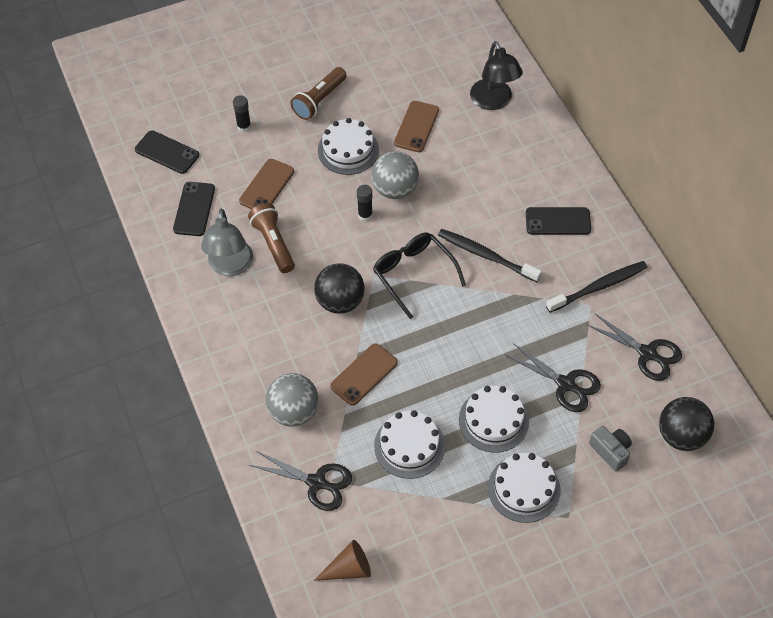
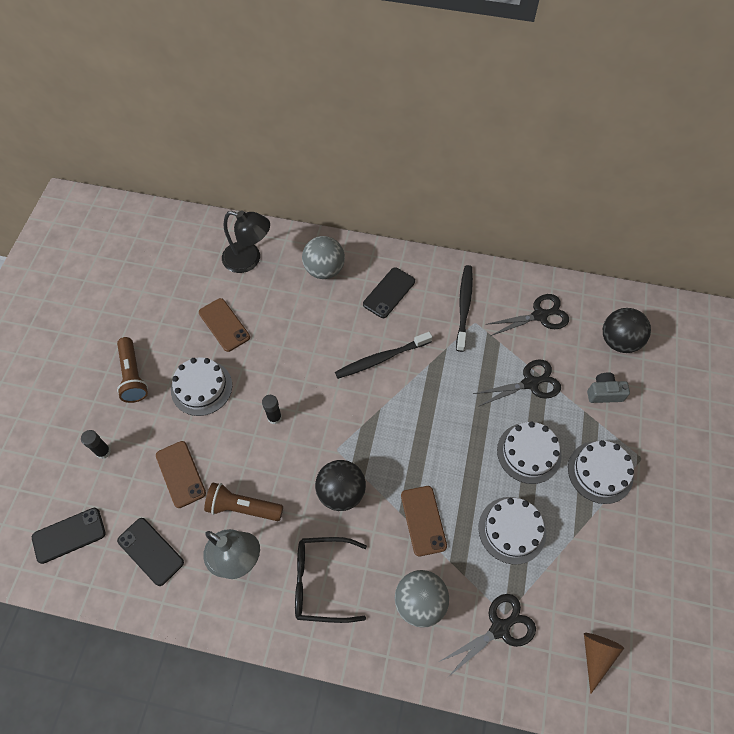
camera: 55 degrees left, 5 degrees up
grey ball [371,151,419,199] -> grey ball moved to [302,236,345,279]
black glasses [373,233,466,319] -> black glasses moved to [295,537,367,623]

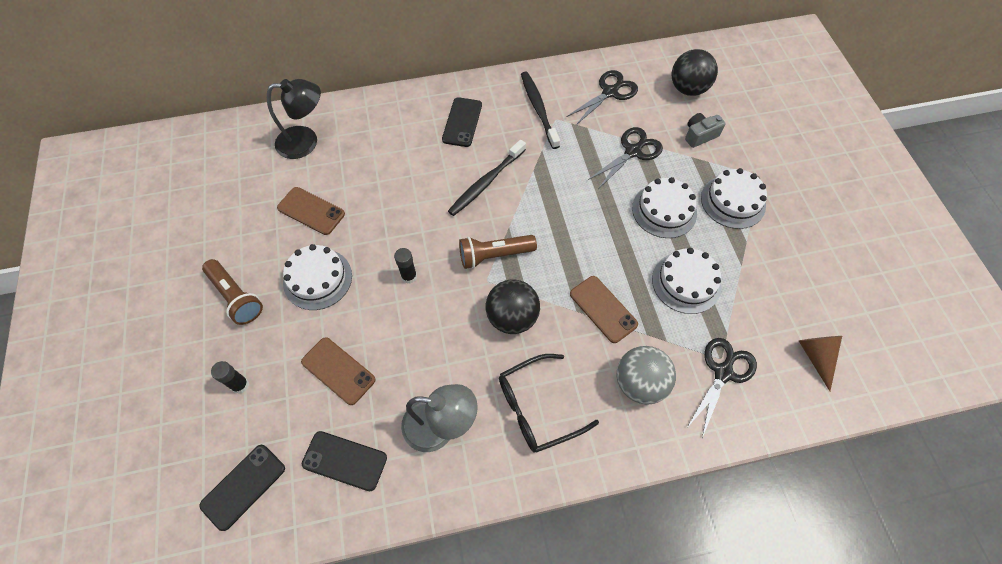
camera: 25 degrees left, 0 degrees up
brown flashlight [204,483,283,521] -> brown flashlight moved to [459,235,537,269]
grey ball [302,236,345,279] -> none

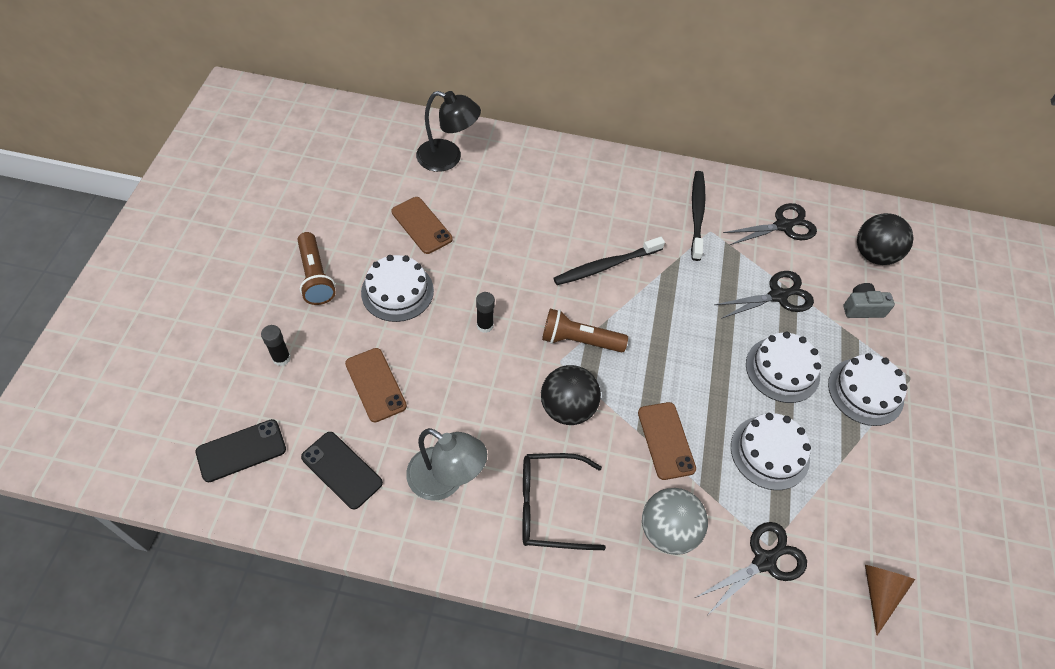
camera: 20 degrees right, 5 degrees down
black phone [442,97,482,147] -> none

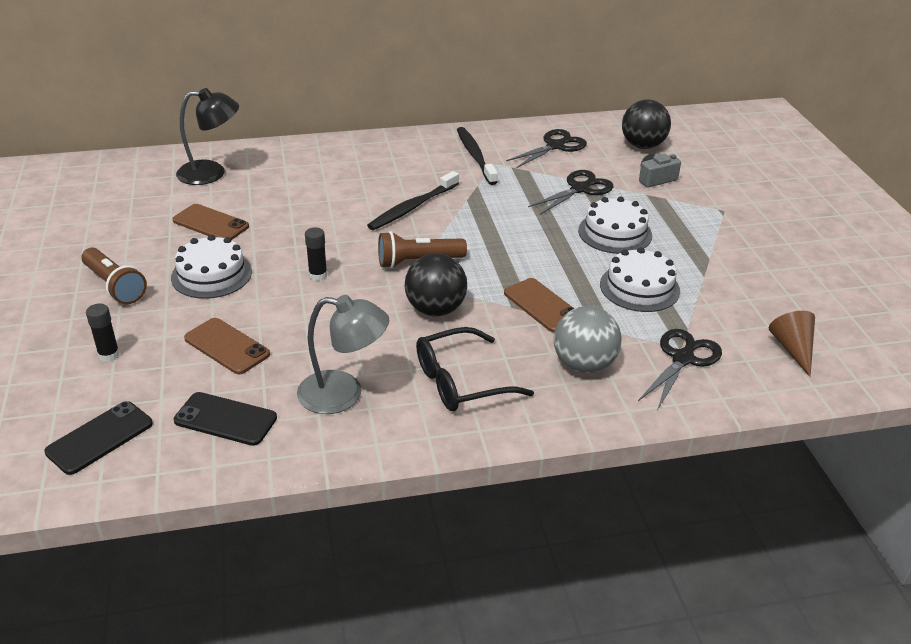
camera: 20 degrees left, 20 degrees down
white cake [828,353,908,426] -> none

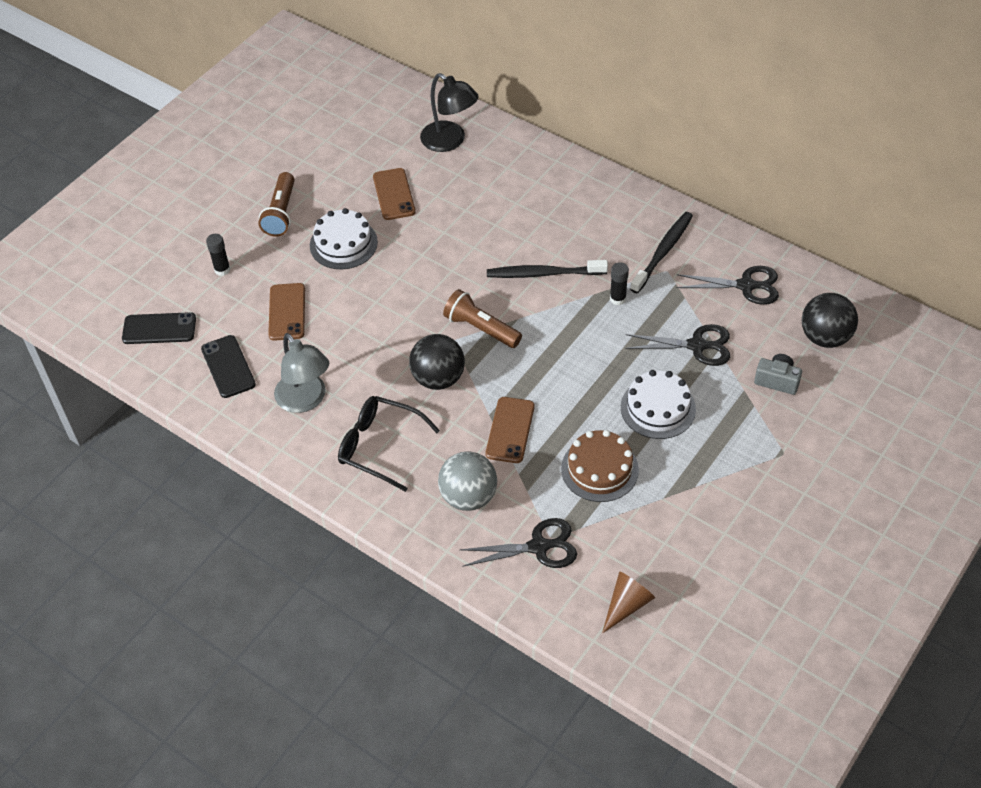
camera: 50 degrees right, 15 degrees up
black glue stick [305,227,327,281] -> black glue stick moved to [610,262,629,305]
white cake [600,247,680,312] -> brown cake [561,430,639,502]

